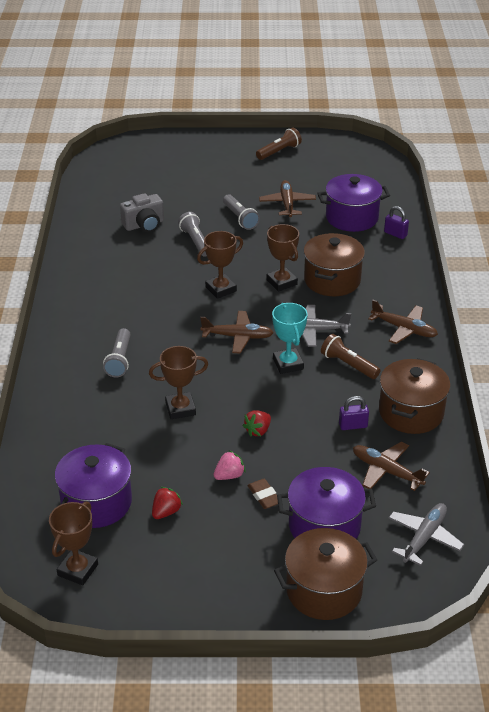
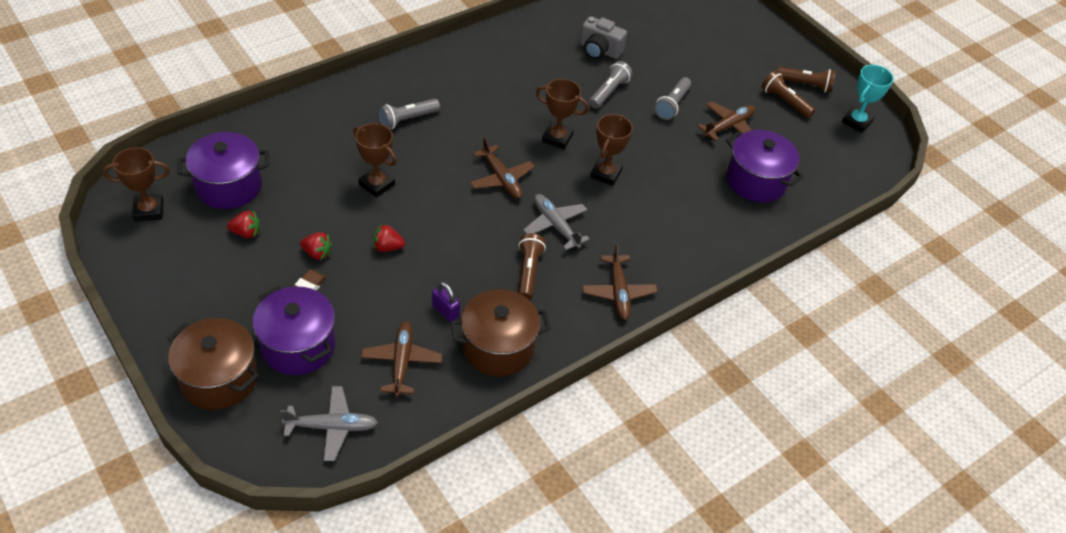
camera: 50 degrees right, 10 degrees up
pink strawberry [213,450,246,480] -> red strawberry [300,232,333,261]
turquoise trophy [272,303,308,374] -> turquoise trophy moved to [842,65,894,133]
brown pot [303,233,365,296] -> none
purple padlock [384,206,409,239] -> none
none -> brown flashlight [761,71,815,118]

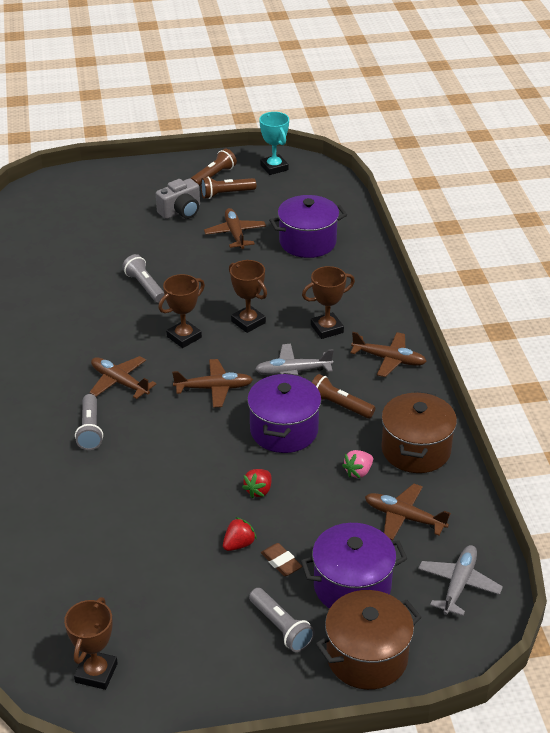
camera: 60 degrees left, 10 degrees down
purple pot [178,132,270,209] -> purple pot moved to [247,373,321,453]
red strawberry [227,210,260,238] -> none
brown trophy [353,123,397,198] -> brown trophy moved to [302,266,355,339]
purple padlock [432,282,460,322] -> pink strawberry [342,450,373,478]
grey camera [580,16,627,59] -> grey camera moved to [156,179,200,219]
grey flashlight [654,77,691,120] -> grey flashlight moved to [249,588,315,652]
none -> brown plane [89,356,157,399]

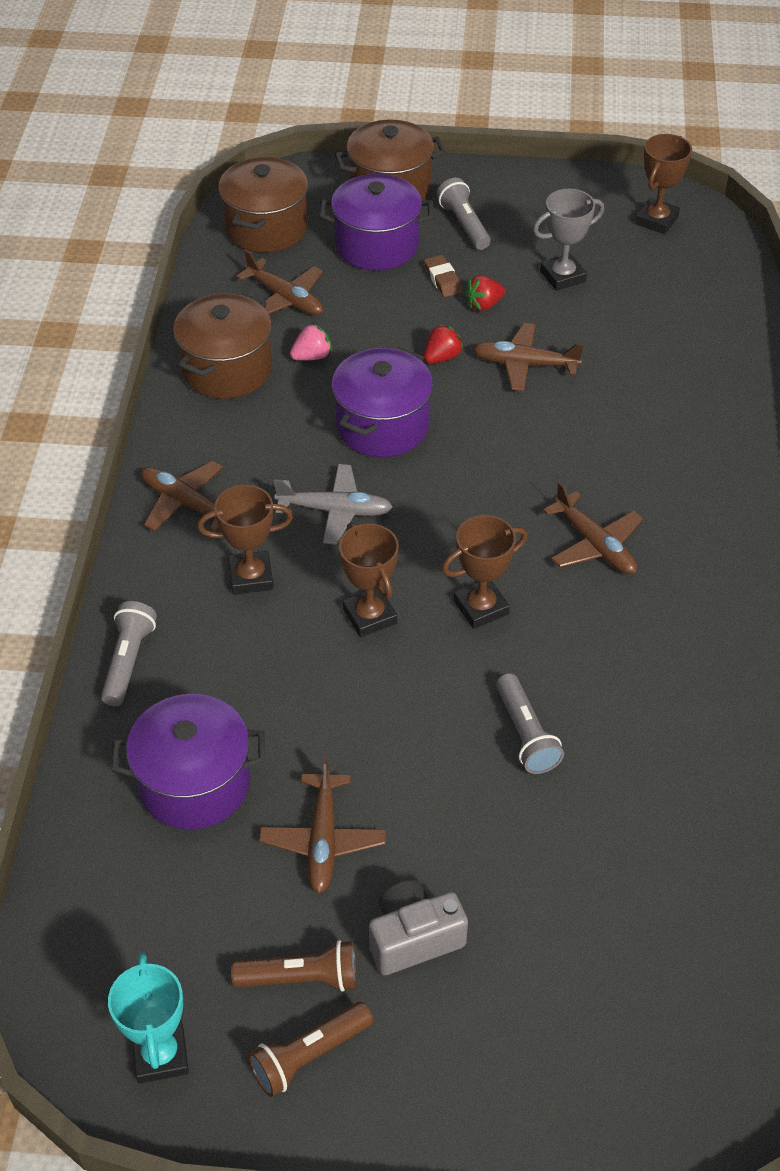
camera: 165 degrees left, 10 degrees up
grey flashlight [75,394,103,450] -> grey flashlight moved to [101,601,157,706]
brown plane [172,359,253,408] -> brown plane moved to [473,323,584,391]
brown flashlight [312,374,375,418] -> none
grey plane [418,545,503,616] -> brown pot [218,157,308,252]
none -> grey trophy [533,189,604,291]

